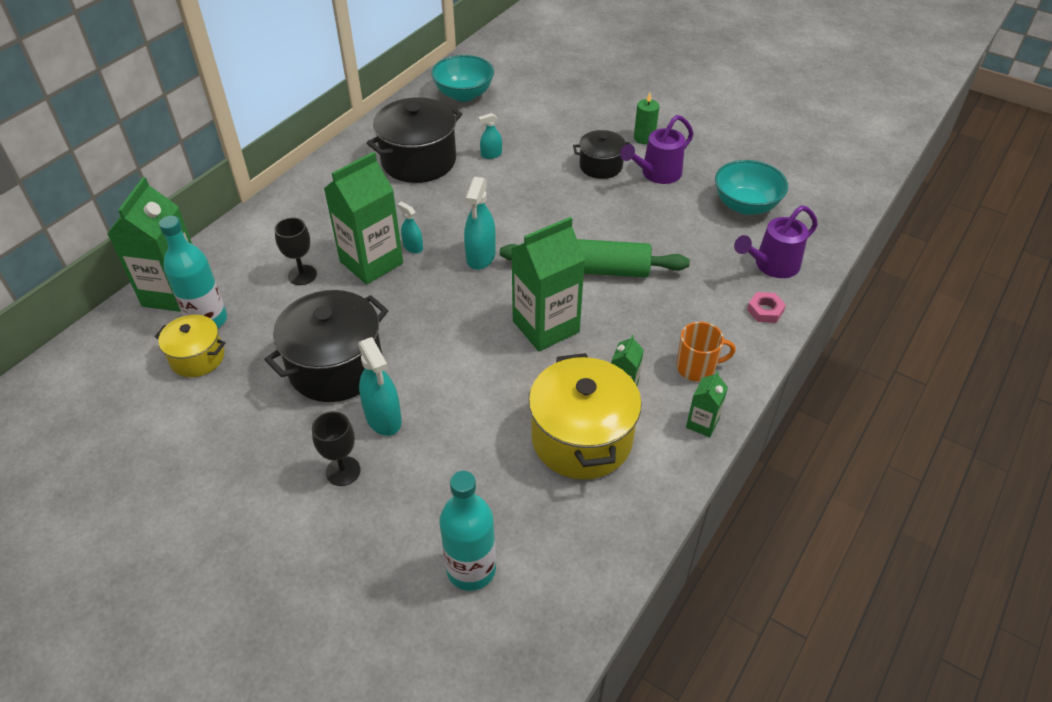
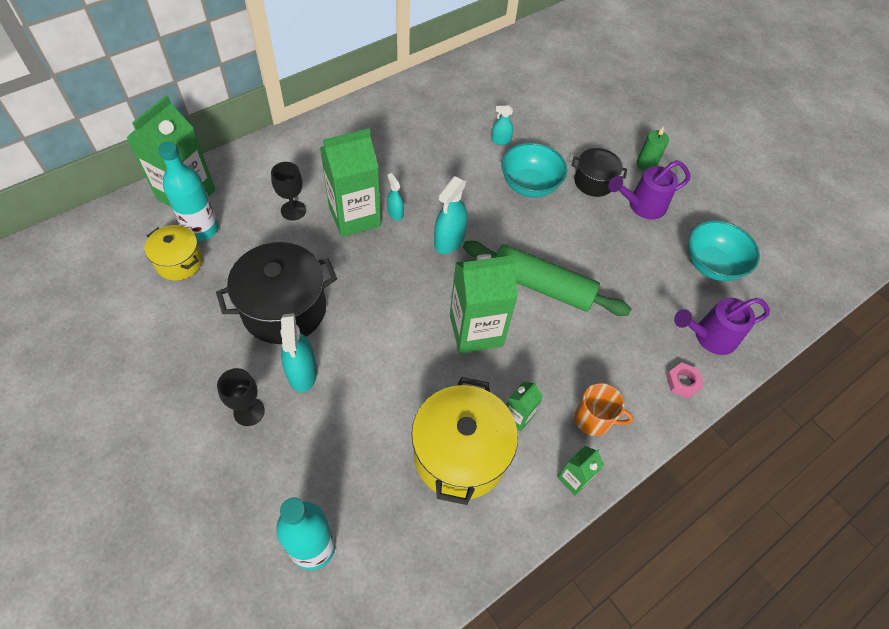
camera: 15 degrees right, 10 degrees up
black pot [367,98,462,183] -> none
turquoise bowl [431,55,494,102] -> turquoise bowl moved to [501,143,567,198]

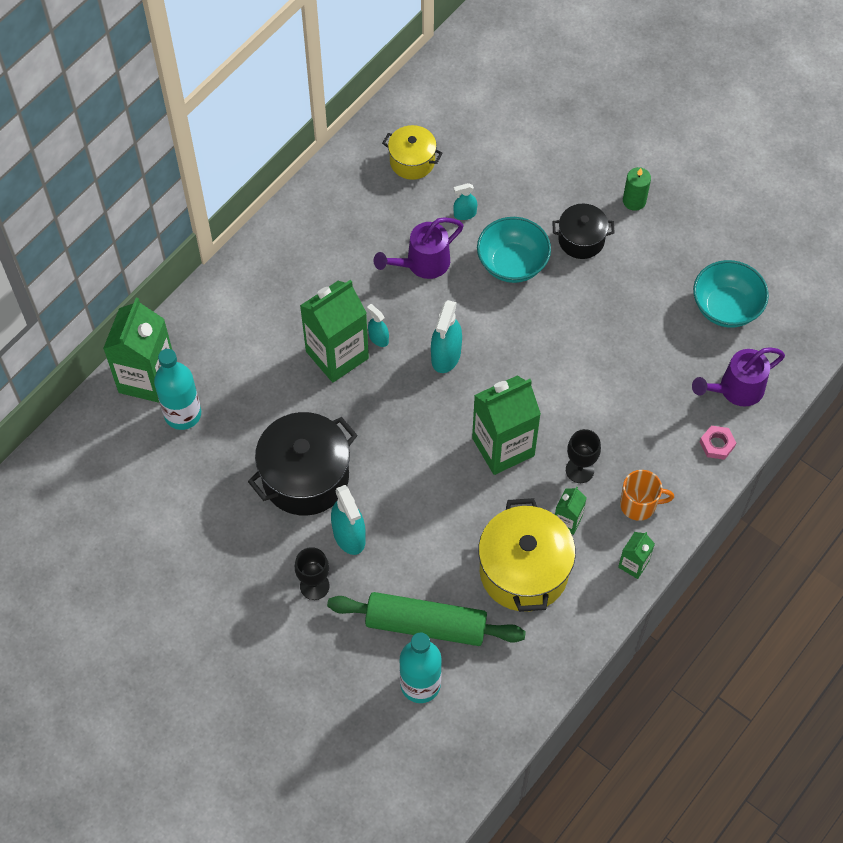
camera: 10 degrees left, 5 degrees up
yellow pot [145,225,203,280] -> yellow pot moved to [382,125,442,180]
black goblet [271,162,306,221] -> black goblet moved to [566,429,601,483]
green rolling pin [463,241,631,316] -> green rolling pin moved to [327,592,526,646]
purple watering can [608,160,690,220] -> purple watering can moved to [374,217,464,279]

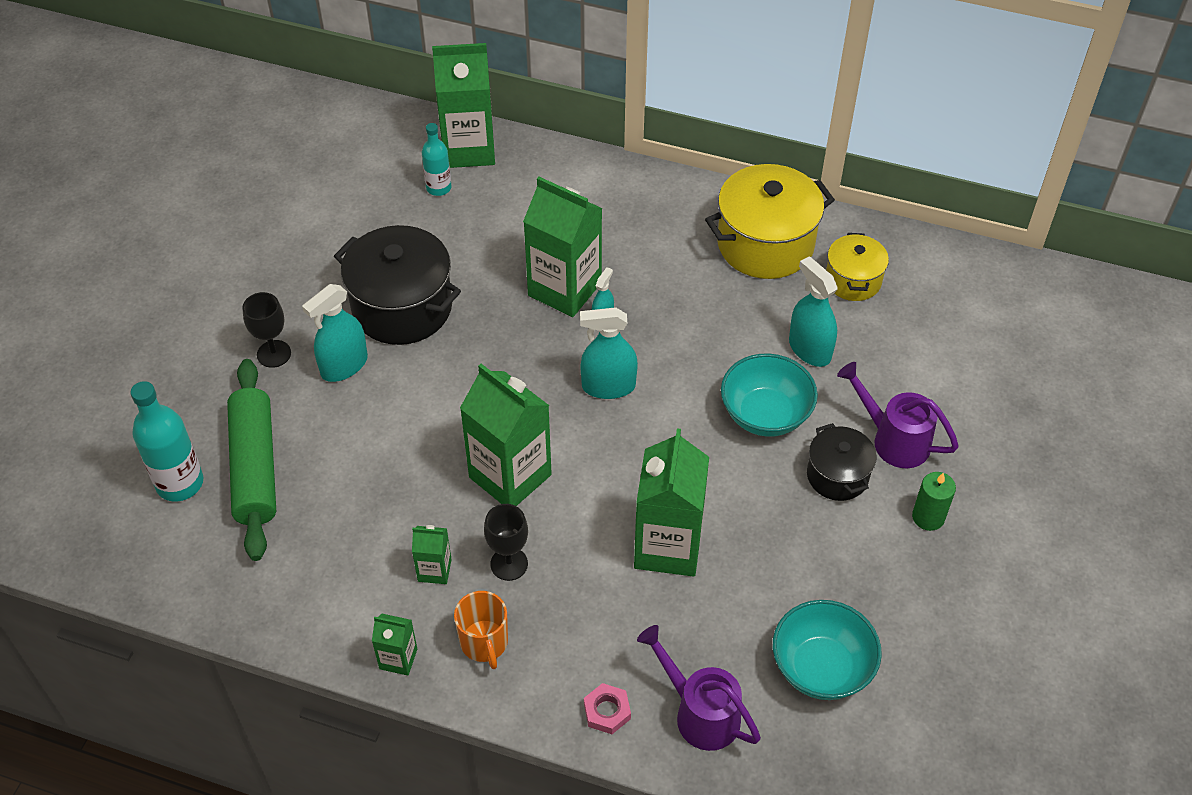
camera: 70 degrees right, 10 degrees down
turquoise bottle [154,349,201,430] -> turquoise bottle [421,123,452,196], size x0.62
purple watering can [374,217,464,279] -> purple watering can moved to [837,362,959,468]
turquoise spray bottle [453,183,477,220] -> turquoise spray bottle [789,257,837,367], size x1.79
yellow pot [478,498,576,612] -> yellow pot moved to [705,164,835,279]
none -> green carton [634,428,709,577]

